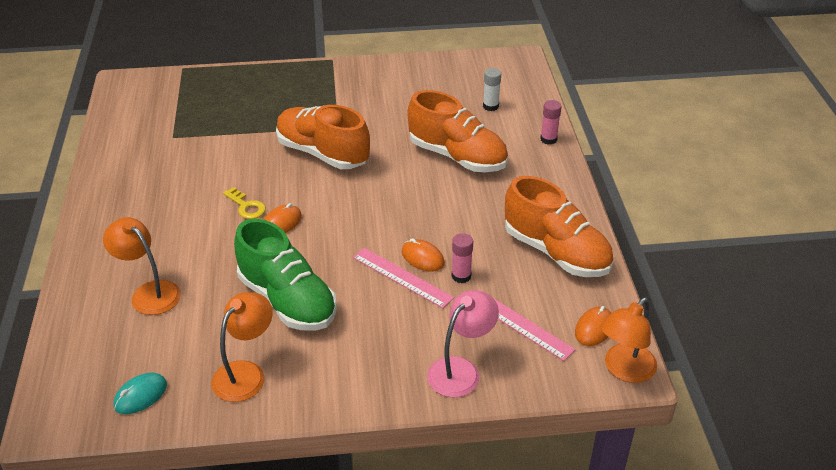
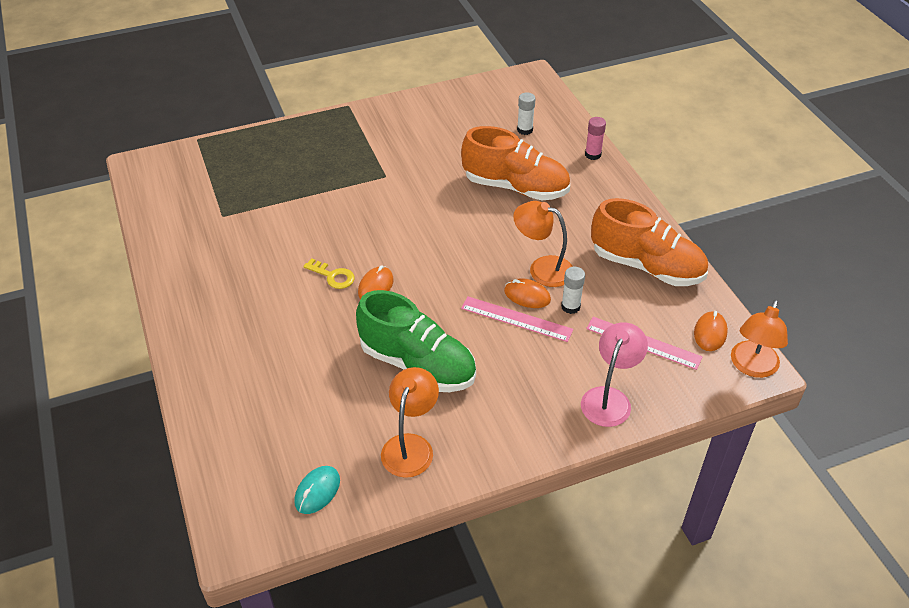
camera: 15 degrees left, 5 degrees up
orange lamp [103,217,181,315] -> orange lamp moved to [513,201,573,287]
orange shoe [276,105,370,169] -> none
pink glue stick [452,233,473,283] -> white glue stick [561,267,585,314]

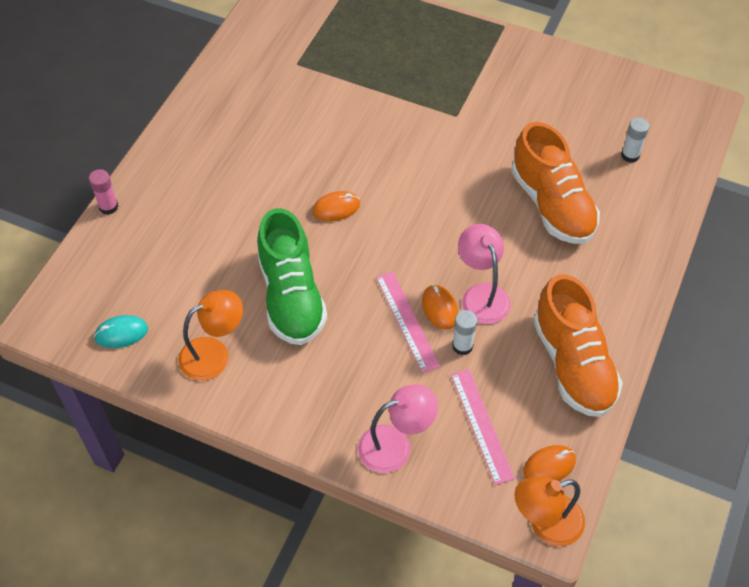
camera: 45 degrees right, 10 degrees up
yellow key [304,258,355,289] -> none
orange lamp [513,201,573,287] -> pink lamp [458,224,511,324]
pink glue stick [585,117,606,160] -> pink glue stick moved to [89,169,119,215]

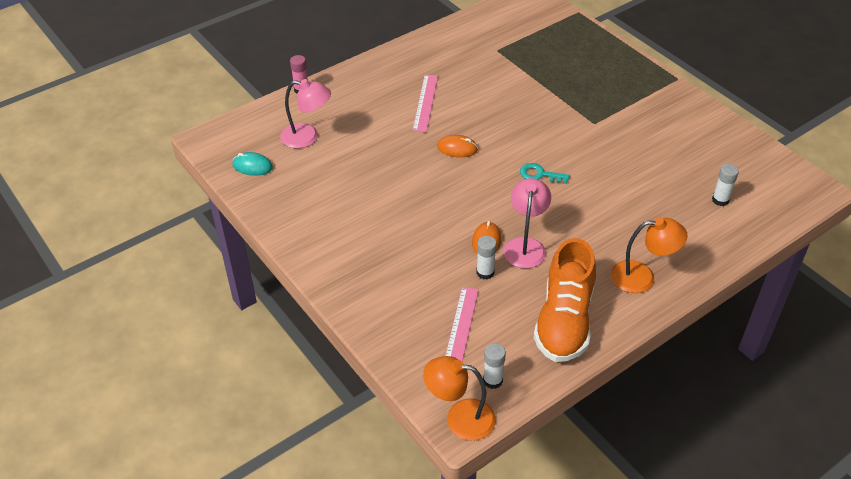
camera: 30 degrees right, 10 degrees down
orange lamp [178,290,243,381] -> orange lamp moved to [611,217,688,293]
green shoe [257,208,327,345] -> none
pink lamp [358,384,438,473] -> pink lamp moved to [280,79,331,148]
pink ruler [376,271,440,373] -> pink ruler moved to [412,74,438,132]
orange shoe [511,122,600,244] -> none
orange mouse [523,445,576,481] -> white glue stick [483,343,506,389]
none -> turquoise key [520,163,570,184]

